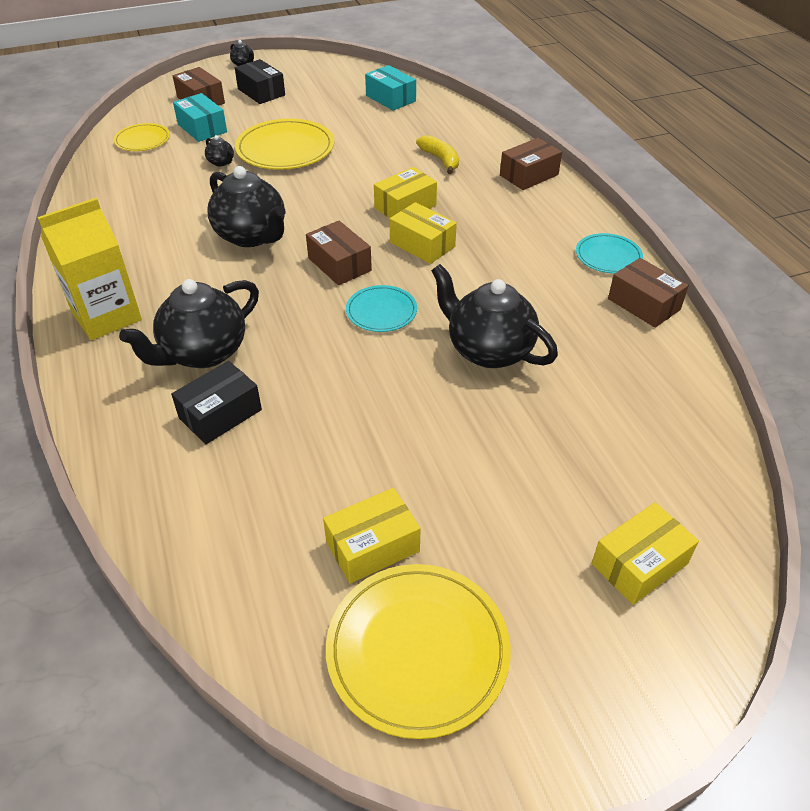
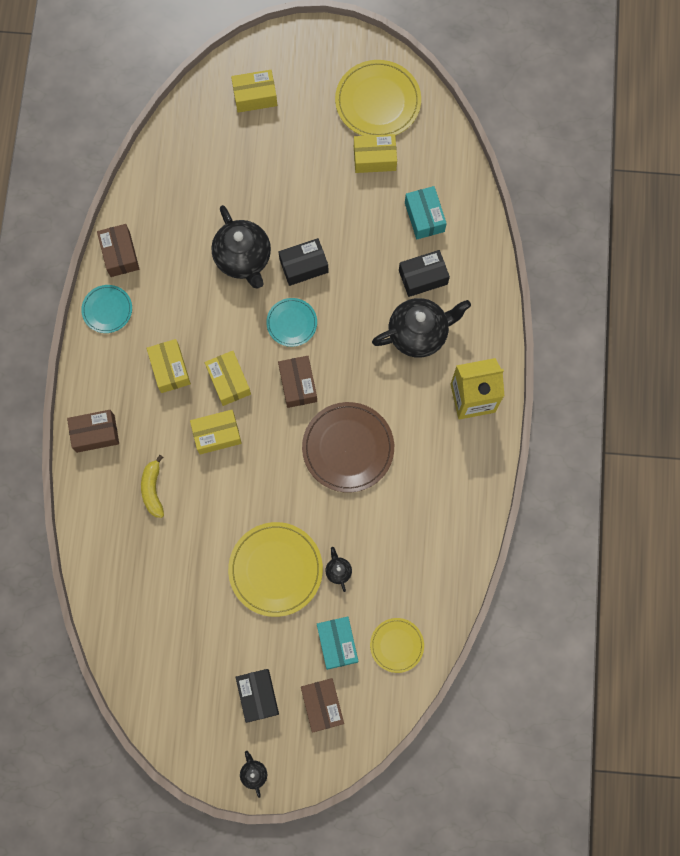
camera: 155 degrees left, 30 degrees up
black teapot [208,166,286,247] -> brown plate [302,402,394,493]
turquoise box [365,65,416,111] -> turquoise box moved to [405,186,447,239]
none -> yellow box [146,339,191,393]
none -> black box [279,238,328,286]

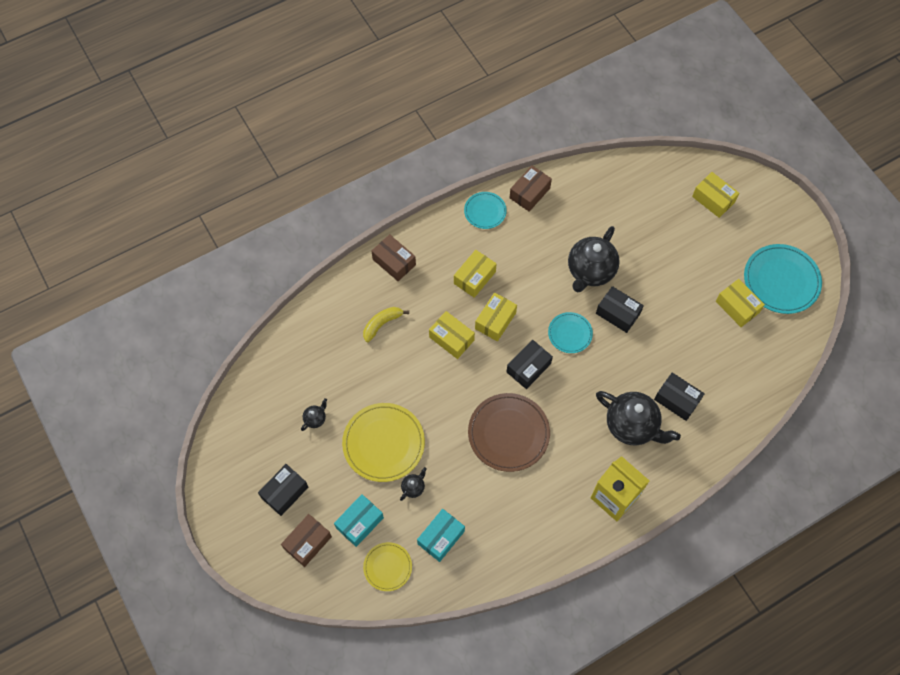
camera: 55 degrees right, 10 degrees down
black teapot [240,751,267,798] -> black teapot moved to [301,398,327,431]
brown box [278,356,317,408] -> black box [506,340,553,389]
yellow plate [335,60,421,136] -> turquoise plate [744,244,822,314]
turquoise box [405,186,447,239] -> turquoise box moved to [417,509,465,562]

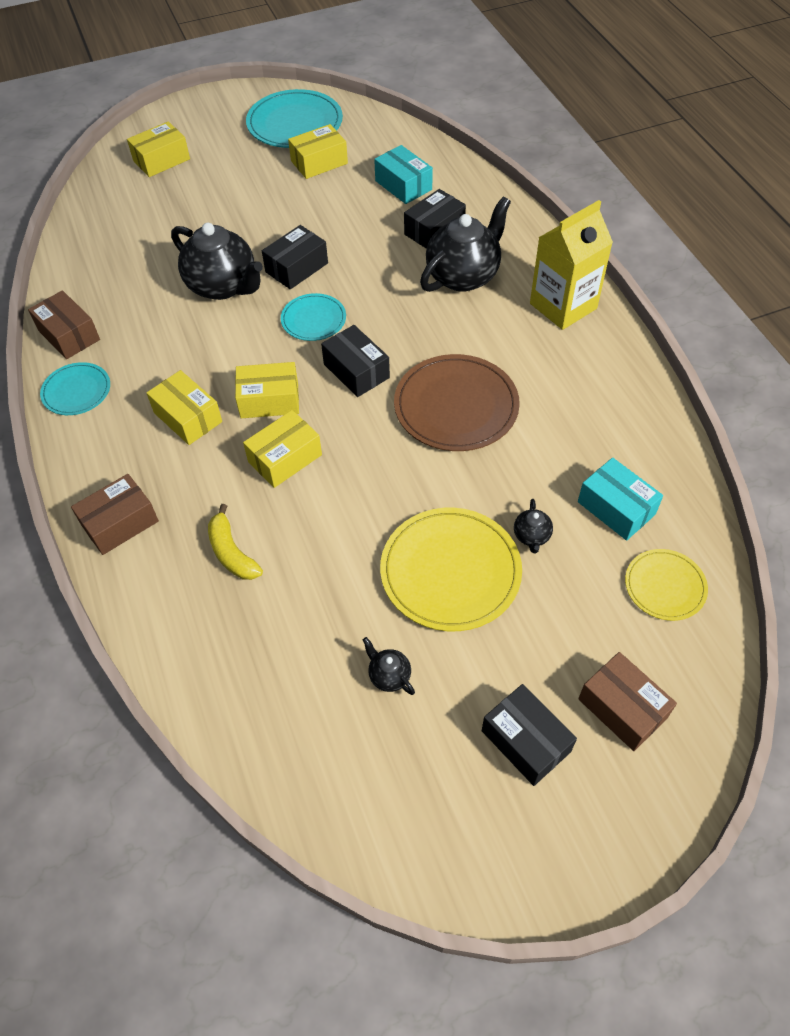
camera: 80 degrees left, 10 degrees down
turquoise box [334,494,384,547] -> turquoise box moved to [374,145,433,204]
black teapot [400,467,427,501] -> black teapot turned 135 degrees counterclockwise [514,499,553,553]
yellow box [475,292,517,342] -> yellow box turned 45 degrees counterclockwise [235,362,299,418]

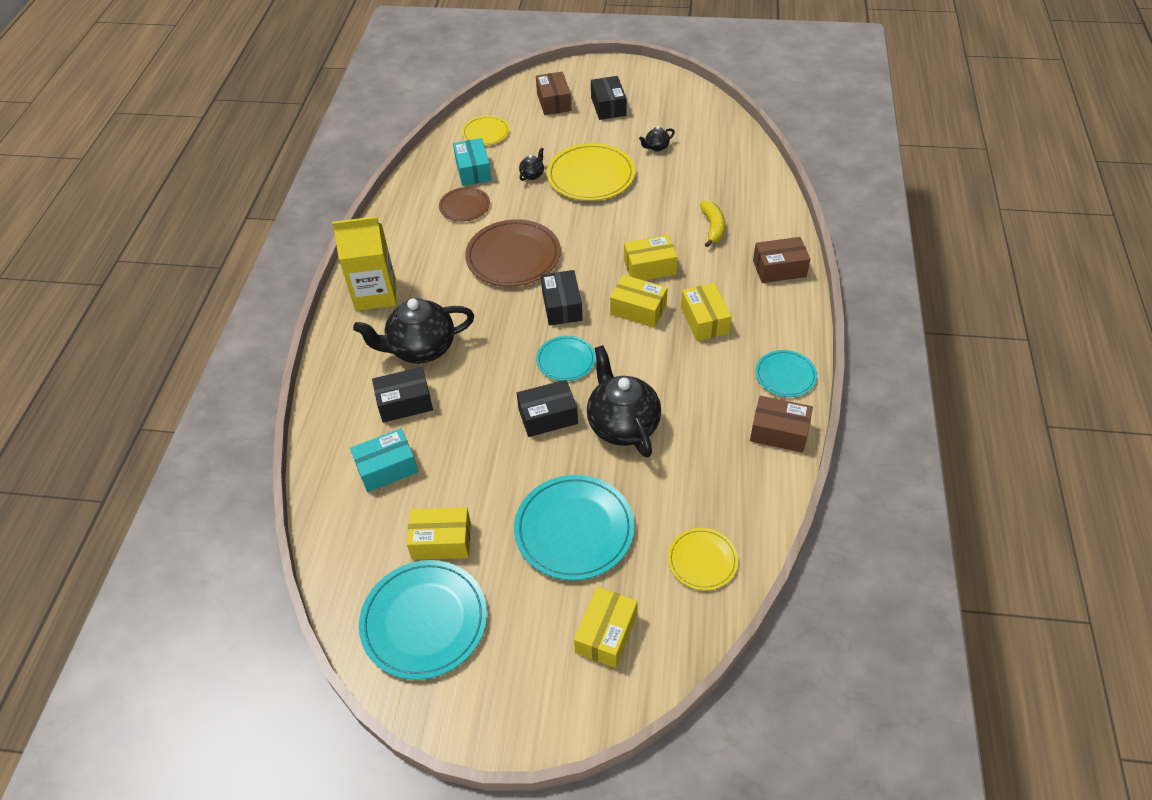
camera: 150 degrees left, 5 degrees down
brown box [28,290,100,359] -> brown box turned 60 degrees counterclockwise [750,396,813,453]
yellow box [127,121,190,177] -> yellow box turned 60 degrees counterclockwise [574,587,638,668]
black teapot [363,637,415,695] -> black teapot turned 75 degrees clockwise [639,126,675,151]
turquoise box [374,145,433,204] -> turquoise box turned 75 degrees clockwise [350,428,418,492]
none -> brown plate [439,187,490,222]
none -> turquoise plate [514,475,635,580]
none -> yellow plate [668,528,738,590]

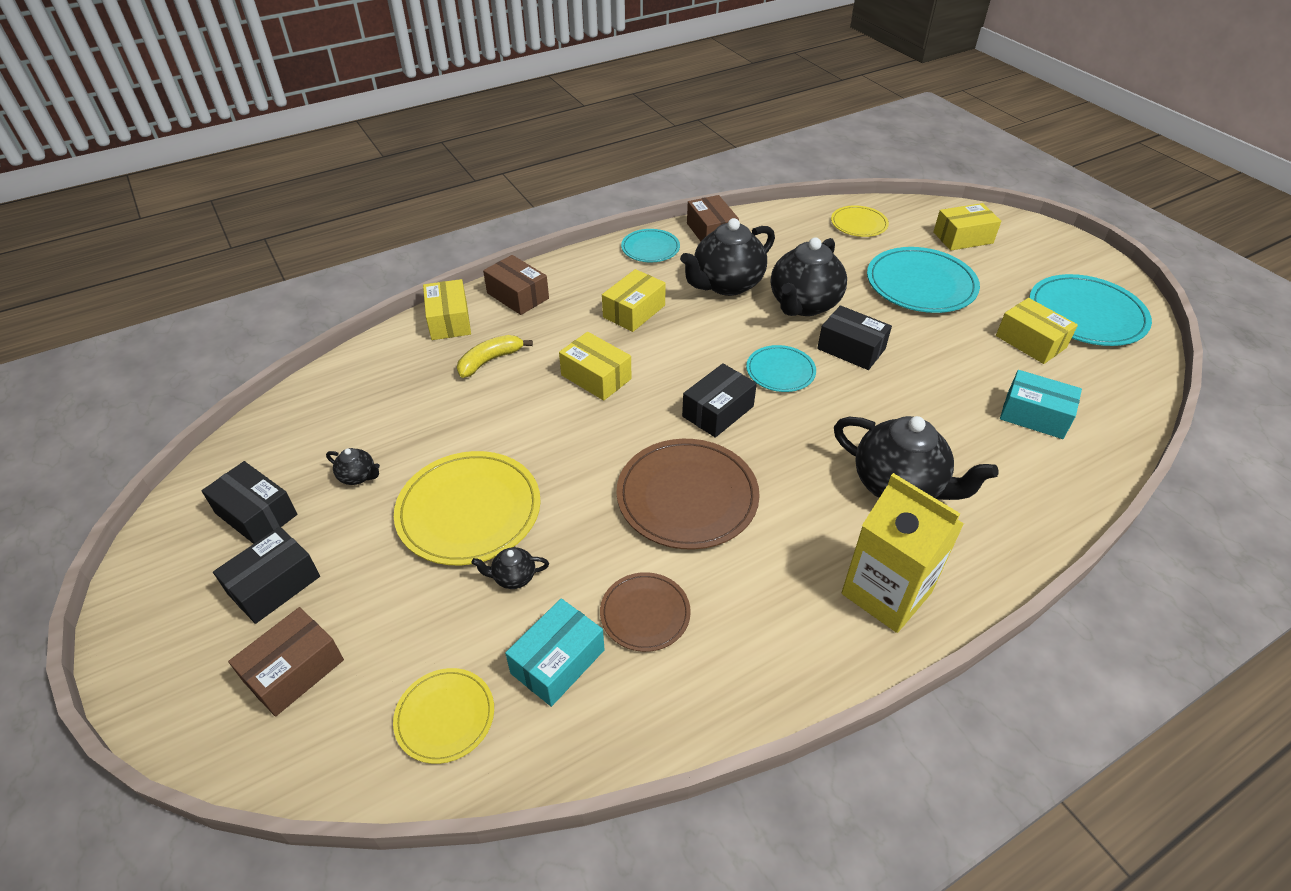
camera: 130 degrees left, 5 degrees down
black box [372,367,433,423] -> black box moved to [202,461,297,544]
yellow box [610,275,668,328] -> yellow box moved to [423,279,471,340]
none -> black teapot [680,218,775,296]

